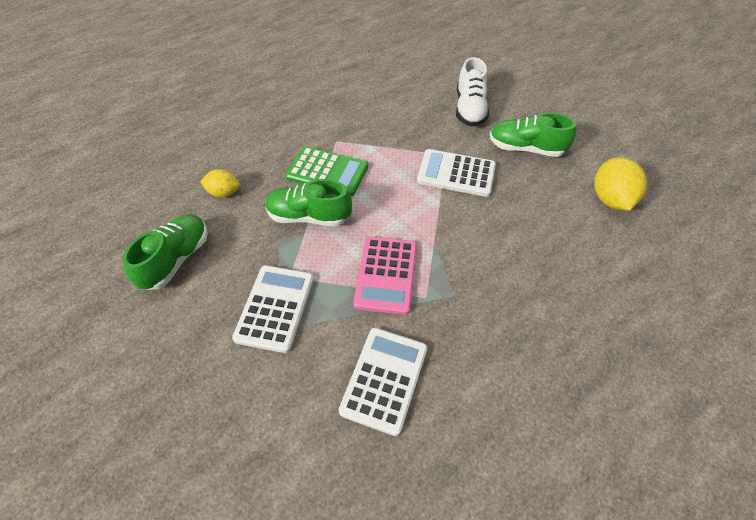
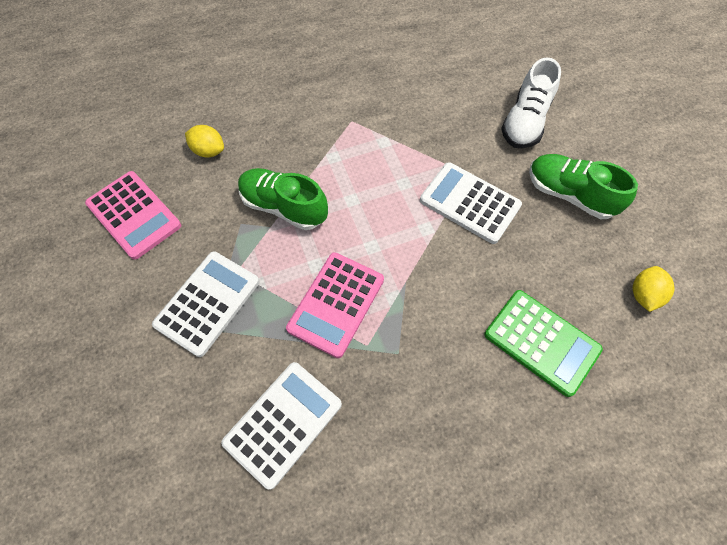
camera: 20 degrees right, 10 degrees up
green shoe [123,215,208,290] -> pink calculator [85,171,181,260]
green calculator [285,146,368,196] -> green calculator moved to [484,290,603,397]
yellow lemon [594,157,647,210] -> yellow lemon [633,266,675,312], size x0.61

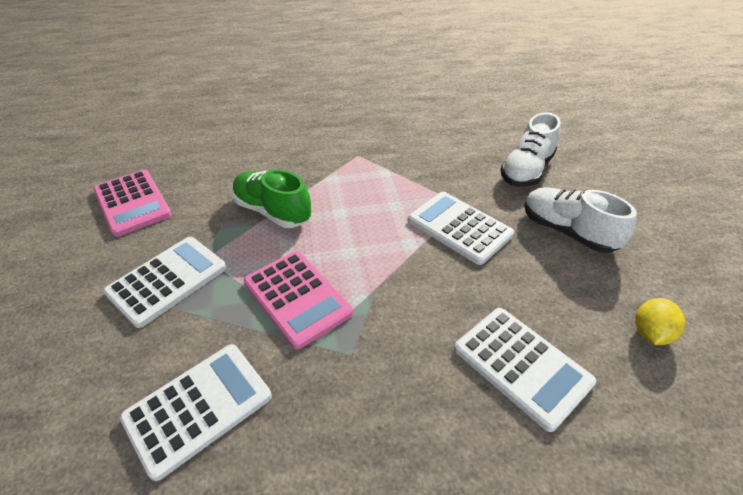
camera: 10 degrees right, 20 degrees down
yellow lemon [185,125,224,158] -> none
pink calculator [286,252,384,358] -> pink calculator turned 75 degrees counterclockwise [244,251,353,349]
green calculator [484,290,603,397] -> white calculator [454,308,596,432]
green shoe [529,154,638,219] -> white shoe [524,187,637,253]

